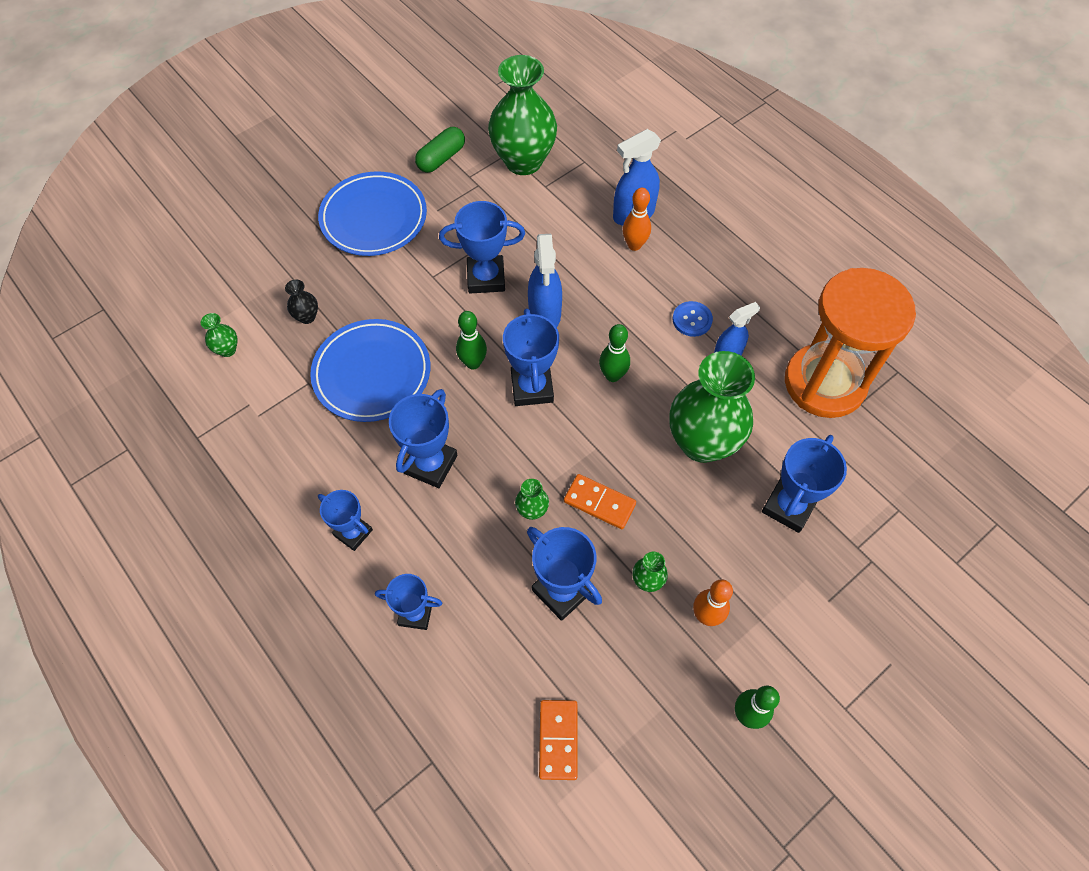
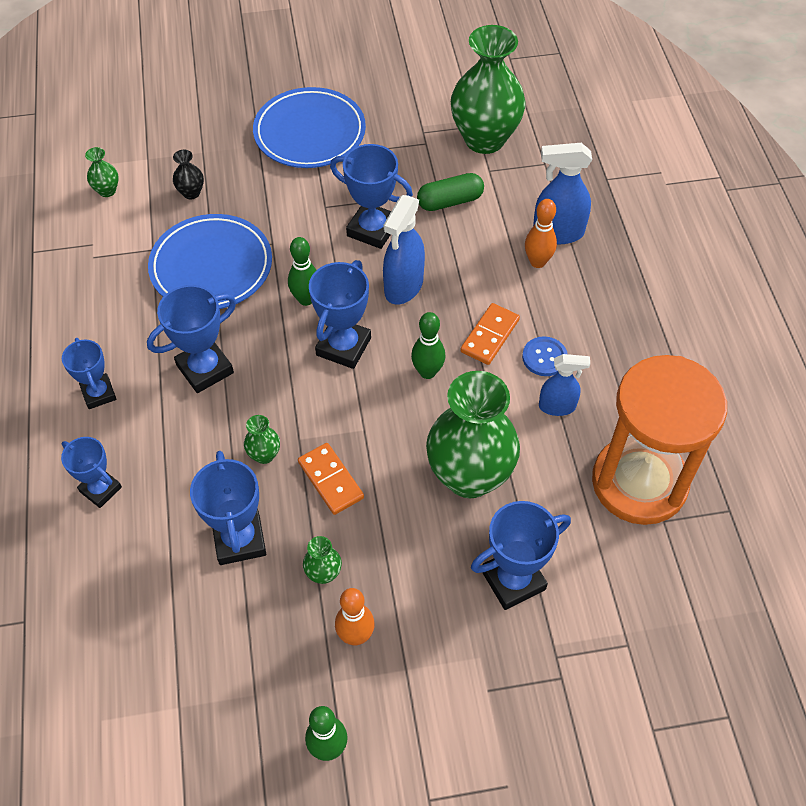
camera: 30 degrees right, 5 degrees down
green capsule [415,127,465,173] -> green capsule moved to [417,173,484,211]
orange domino [539,700,578,780] -> orange domino moved to [460,303,520,365]

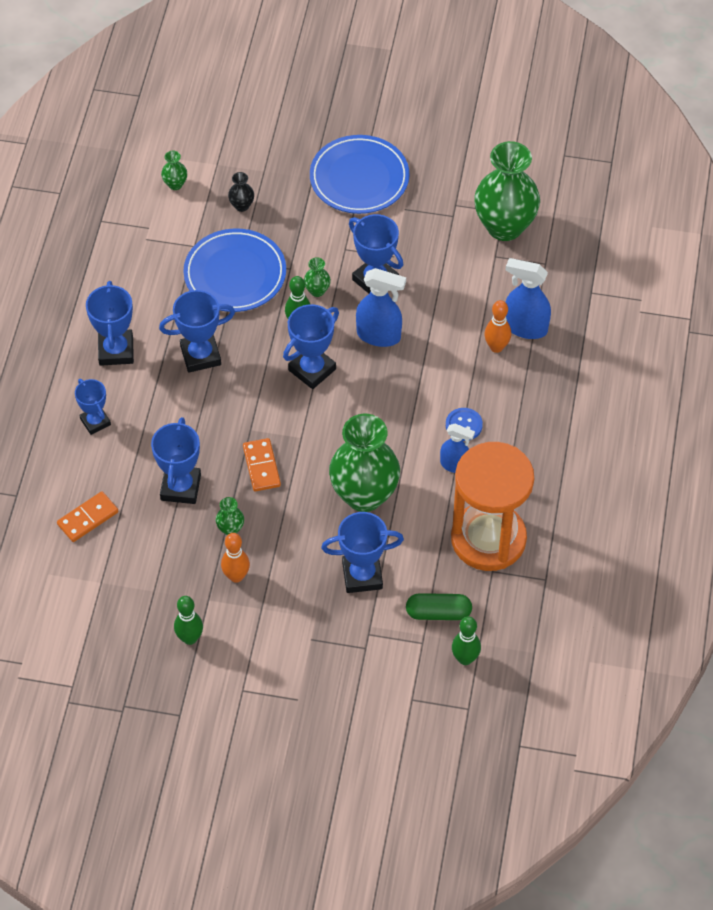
camera: 20 degrees right, 0 degrees up
blue trophy [62,338,116,409] -> blue trophy [86,281,134,366], size x1.51
green vase [244,415,280,464] -> green vase moved to [304,257,331,297]
blue spray bottle [383,195,425,305] -> blue spray bottle turned 120 degrees counterclockwise [356,268,406,347]
green bowling pin [411,312,446,379] -> green bowling pin moved to [452,616,481,665]
green capsule [417,173,484,211] -> green capsule moved to [406,593,472,620]
orange domino [460,303,520,365] -> orange domino moved to [57,491,118,542]

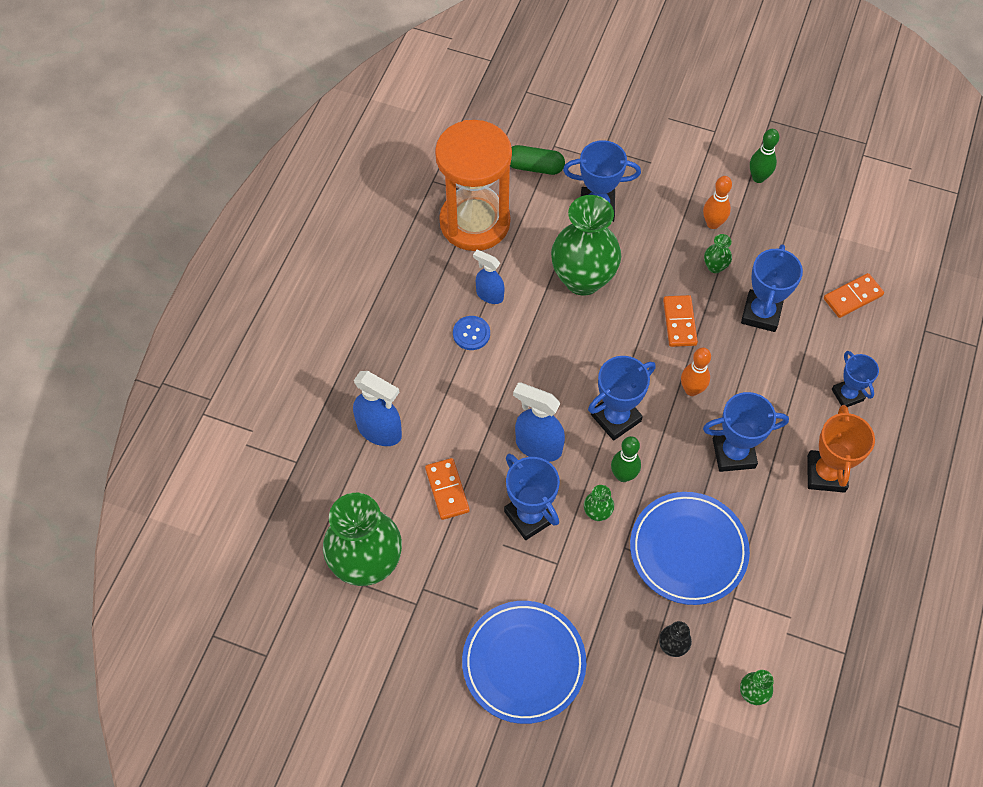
camera: 170 degrees left, 5 degrees up
blue trophy [86,281,134,366] -> orange trophy [807,405,875,493]
green bowling pin [452,616,481,665] -> none
orange bowling pin [484,300,511,353] -> orange bowling pin moved to [681,348,711,396]
none -> orange domino [425,458,470,520]

